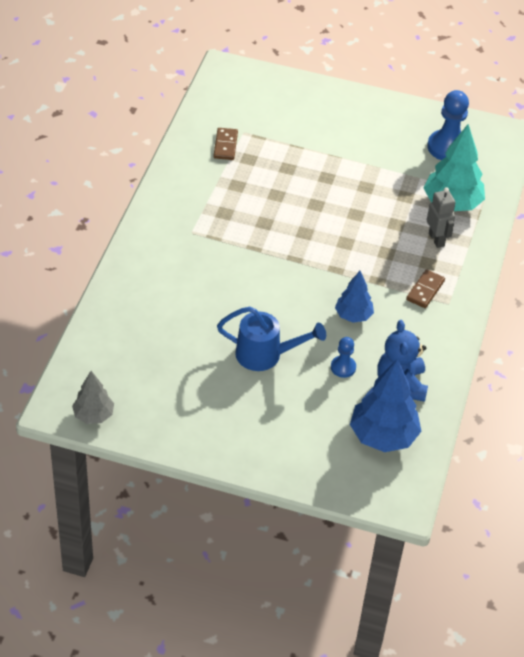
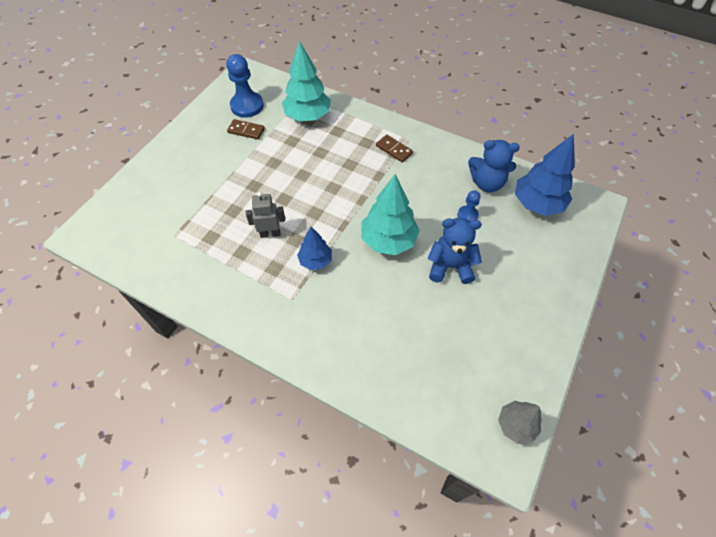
camera: 75 degrees left, 10 degrees up
brown domino [213,128,238,160] -> brown domino moved to [227,119,265,140]
blue watering can [217,306,326,371] -> blue teddy bear [428,218,482,284]
blue tree [335,271,374,323] -> blue tree moved to [297,227,332,270]
grey robot [427,187,456,248] -> grey robot moved to [246,192,285,238]
none -> turquoise tree [361,174,420,255]

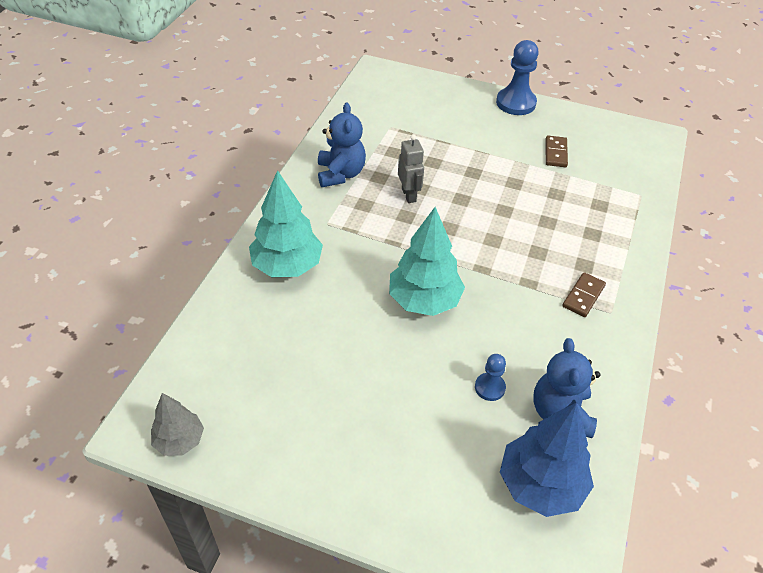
camera: 80 degrees right, 10 degrees down
blue pawn [226,54,264,118] -> blue pawn moved to [496,40,539,115]
turquoise tree [282,41,331,121] -> turquoise tree moved to [249,170,323,277]
blue tree [297,227,332,270] -> none
blue teddy bear [428,218,482,284] -> blue teddy bear moved to [318,103,366,187]

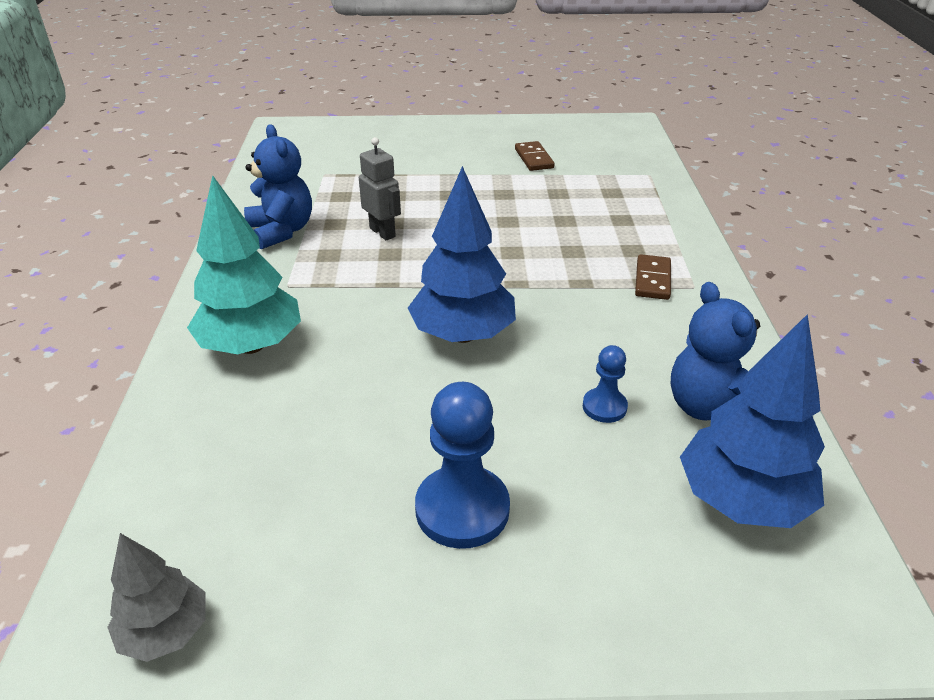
camera: 20 degrees left, 10 degrees down
turquoise tree [389,207,465,316] -> blue tree [408,166,516,343]
blue pawn [496,40,539,115] -> blue pawn moved to [415,382,510,549]

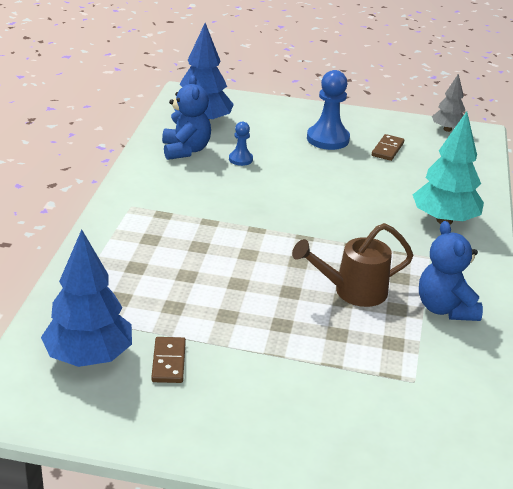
camera: 170 degrees left, 5 degrees down
grey robot [359,137,401,240] -> brown watering can [292,223,413,307]
blue tree [408,166,516,343] -> blue tree moved to [41,229,132,367]
brown domino [635,254,671,300] -> brown domino moved to [372,134,404,161]

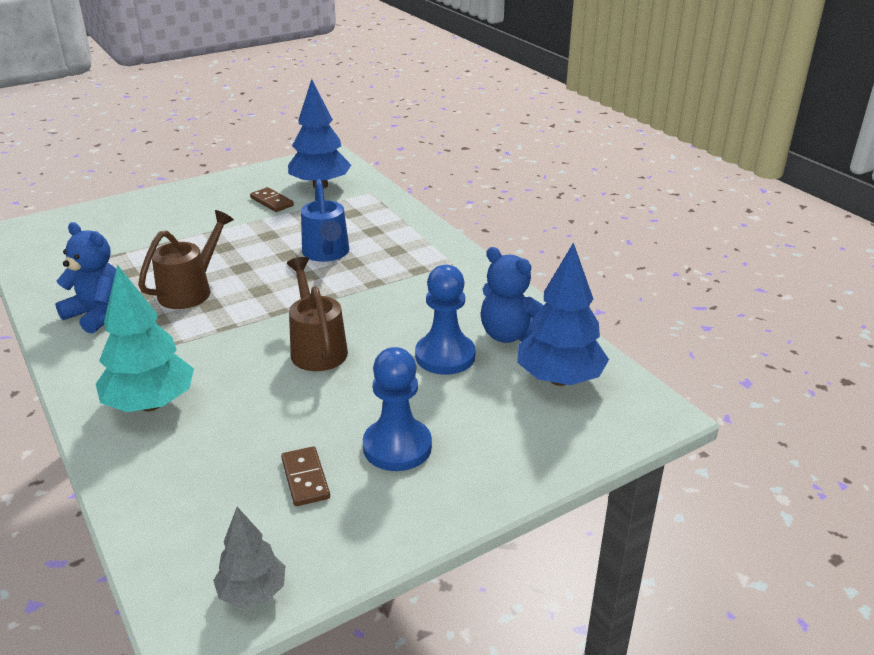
camera: 140 degrees right, 0 degrees up
blue pawn [229,122,253,166] -> blue pawn [415,265,476,375], size x1.85
none -> brown watering can [287,257,348,371]
none -> blue watering can [301,179,349,262]

